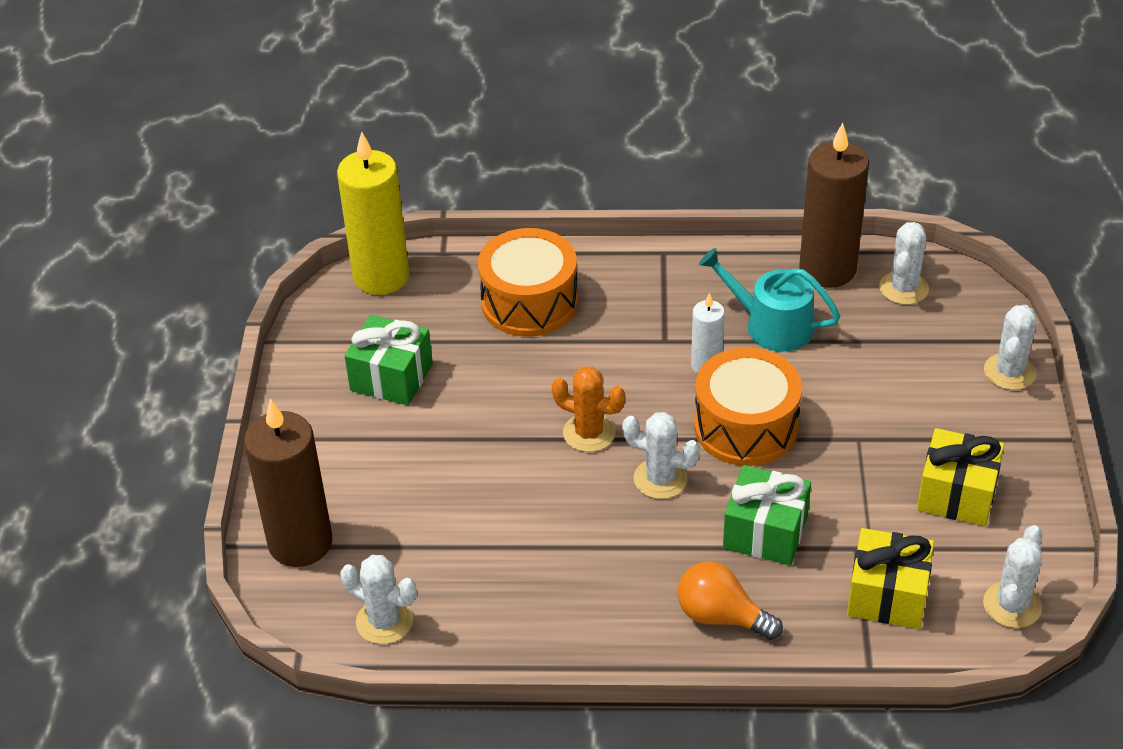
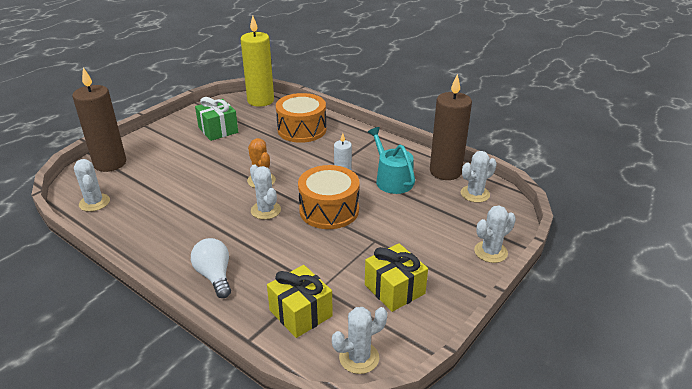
camera: 35 degrees right, 10 degrees down
orange light bulb [678,561,783,640] -> white light bulb [191,238,231,298]
green gift [723,465,811,565] -> none

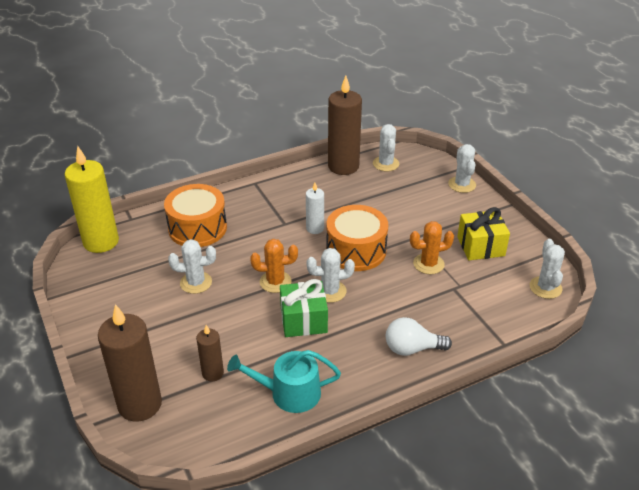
camera: 65 degrees left, 5 degrees up
white cactus [74,159,110,212] -> white cactus moved to [168,239,216,294]
green gift [195,97,238,141] -> green gift moved to [280,279,328,337]
yellow gift [267,265,333,338] -> none
turquoise watering can [368,127,415,194] -> turquoise watering can moved to [227,350,341,413]
none -> brown candle [196,325,224,381]
none -> orange cactus [410,221,454,274]

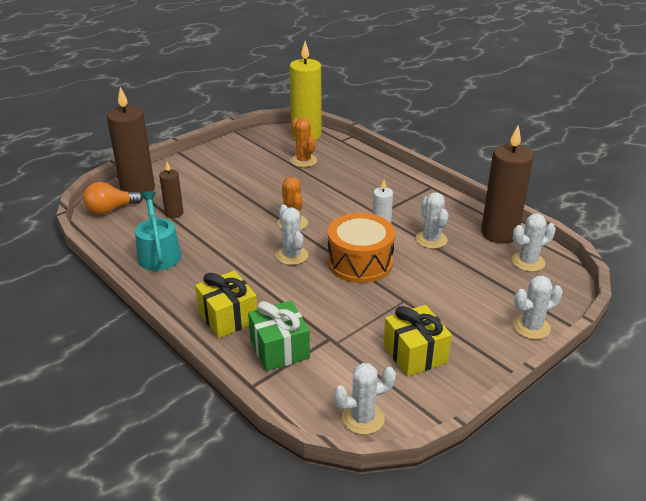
camera: 75 degrees right, 5 degrees down
orange drum [164,184,227,247] -> none
white cactus [168,239,216,294] -> white cactus moved to [416,192,449,249]
green gift [280,279,328,337] -> green gift moved to [248,301,310,371]
white light bulb [386,317,452,356] -> yellow gift [195,271,257,338]
orange cactus [410,221,454,274] -> orange cactus moved to [290,118,317,167]
none -> orange light bulb [83,182,143,215]

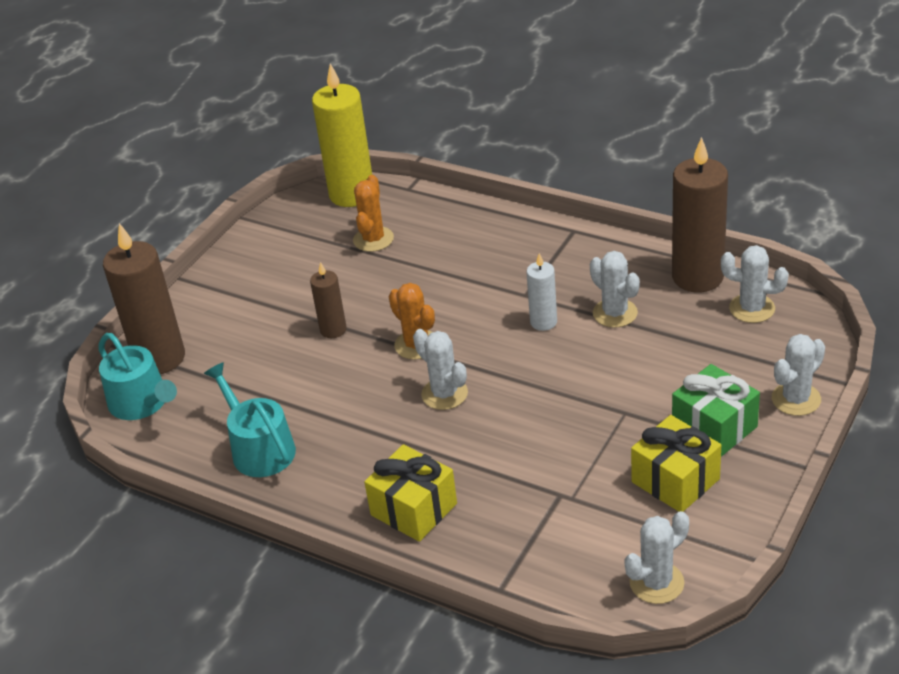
camera: 15 degrees left, 5 degrees up
orange light bulb [83,182,143,215] -> turquoise watering can [98,333,177,420]
brown candle [159,162,184,218] -> brown candle moved to [310,262,347,338]
green gift [248,301,310,371] -> green gift moved to [672,364,760,457]
orange cactus [290,118,317,167] -> orange cactus turned 60 degrees clockwise [353,175,394,252]
orange drum [328,213,395,283] -> none
white cactus [511,214,556,272] -> white cactus turned 60 degrees clockwise [721,245,789,323]

